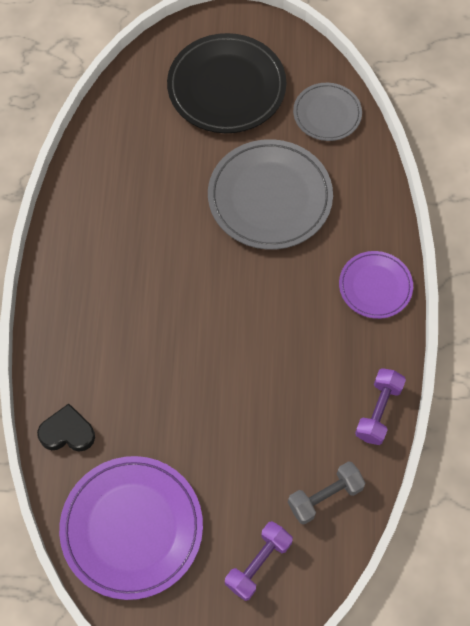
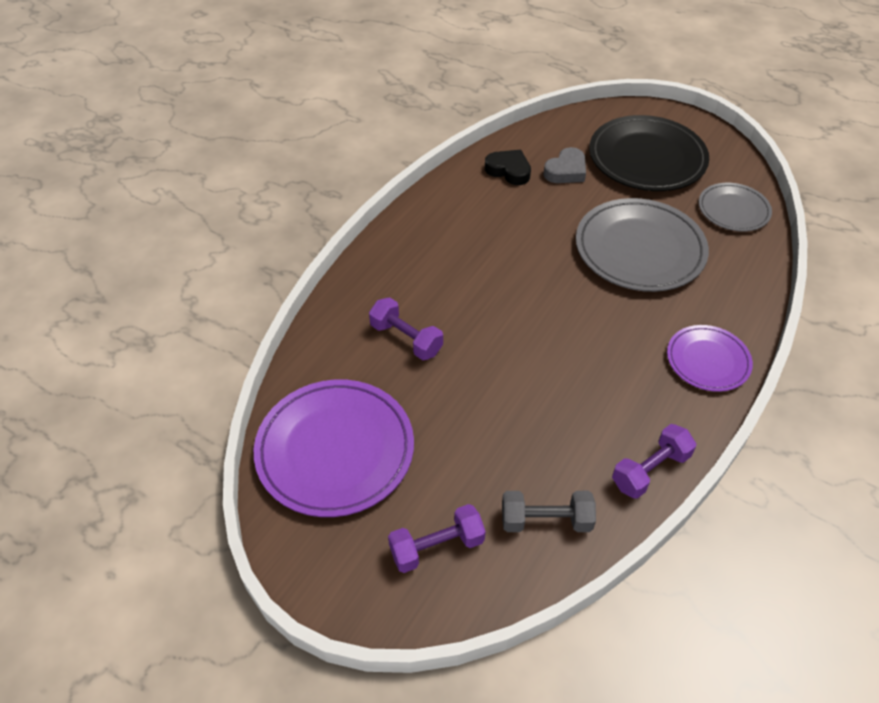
camera: 30 degrees right, 15 degrees down
black heart [37,404,95,452] -> black heart moved to [485,150,531,185]
none -> purple dumbbell [369,297,443,360]
none -> grey heart [543,147,586,183]

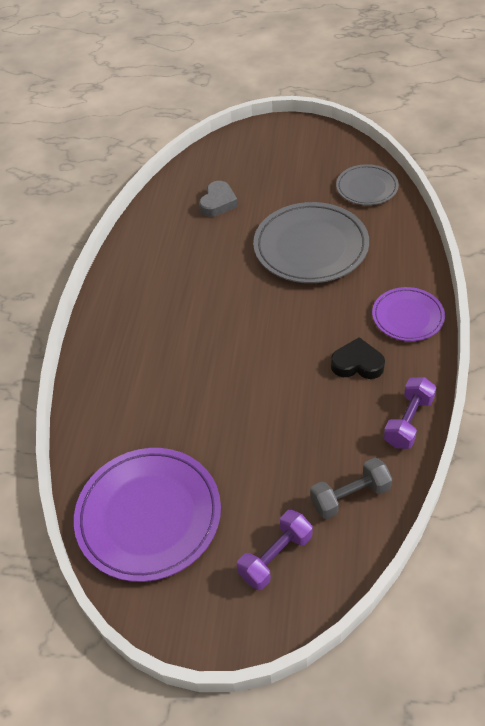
camera: 20 degrees left, 0 degrees up
purple dumbbell [369,297,443,360] -> none
black heart [485,150,531,185] -> black heart moved to [331,337,385,379]
black plate [589,115,709,191] -> none

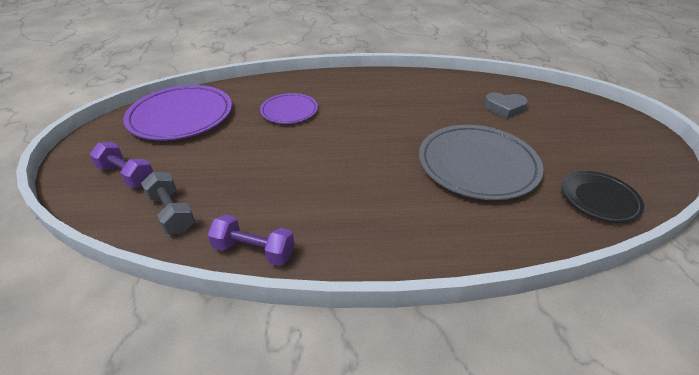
camera: 75 degrees right, 10 degrees down
black heart [331,337,385,379] -> none
grey plate [336,164,399,205] -> black plate [561,171,644,223]
purple plate [372,287,445,341] -> purple plate moved to [260,93,318,124]

